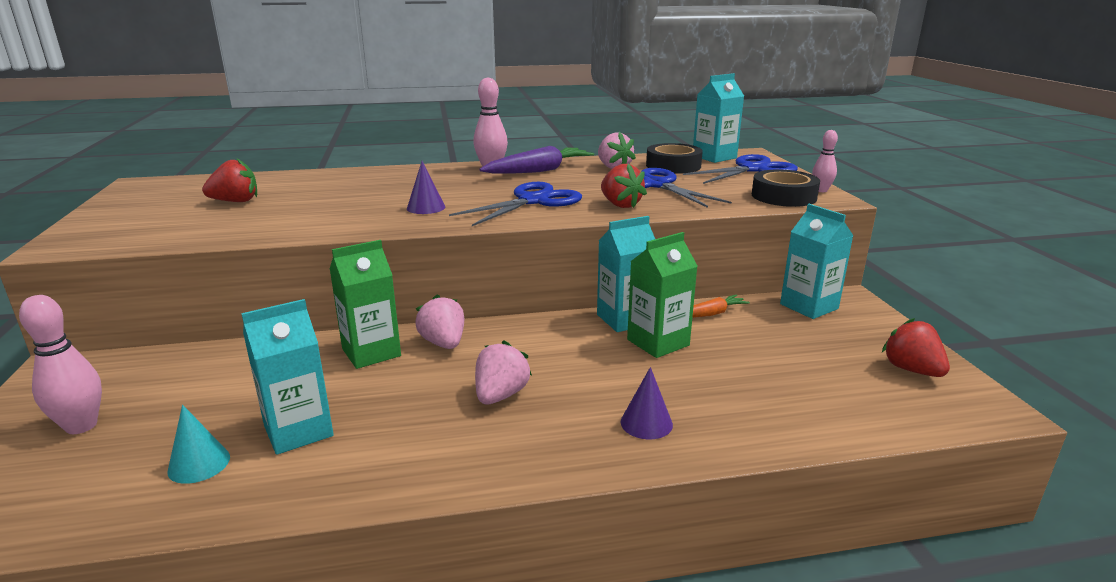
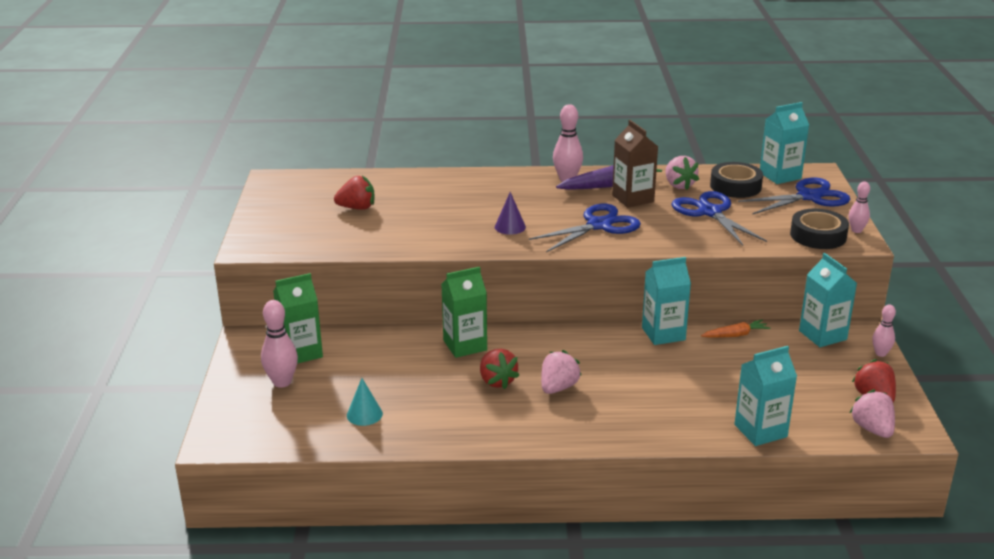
camera: 10 degrees right, 5 degrees up
turquoise carton [241,299,334,455] -> turquoise carton moved to [734,346,797,446]
pink strawberry [415,295,464,349] -> pink strawberry moved to [850,389,895,438]
red strawberry [601,164,647,208] -> red strawberry moved to [480,349,519,389]
purple cone [621,367,673,440] -> none
green carton [627,232,697,358] -> green carton moved to [273,273,323,364]
none -> brown carton [612,120,658,208]
none -> pink bowling pin [872,304,896,357]

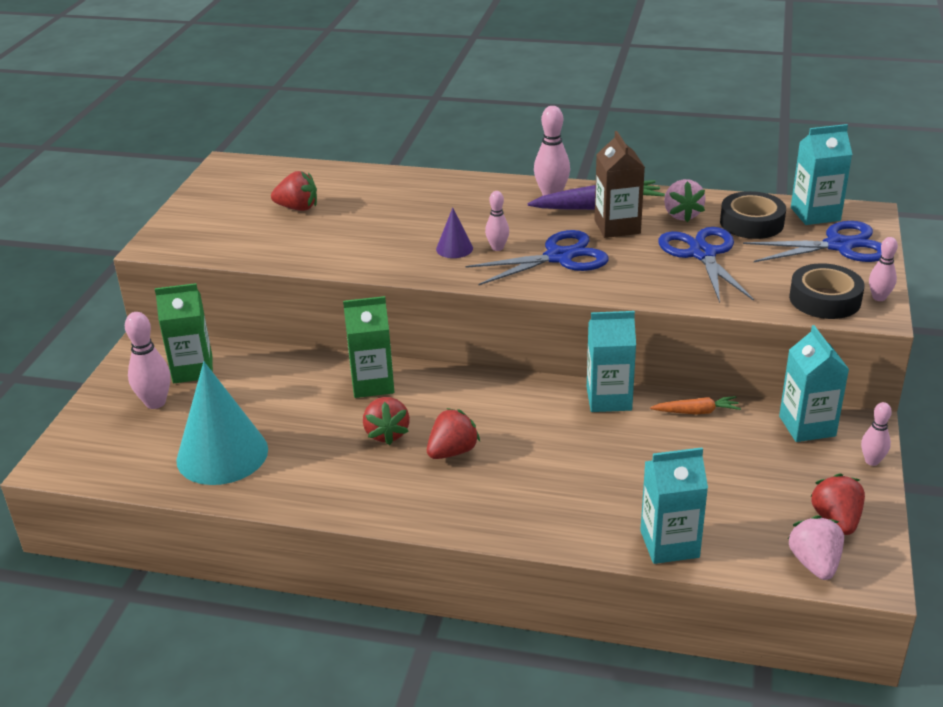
camera: 15 degrees right, 5 degrees up
turquoise cone [347,378,383,426] -> turquoise cone [176,361,268,485], size x2.20
pink strawberry [541,350,582,394] -> red strawberry [427,408,480,459]
none -> pink bowling pin [485,191,509,251]

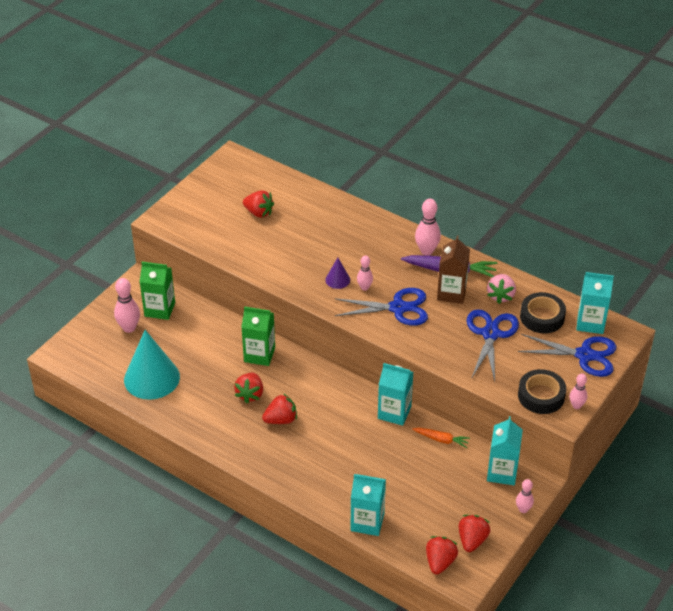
camera: 20 degrees right, 10 degrees up
pink strawberry [788,515,844,580] -> red strawberry [426,536,458,575]

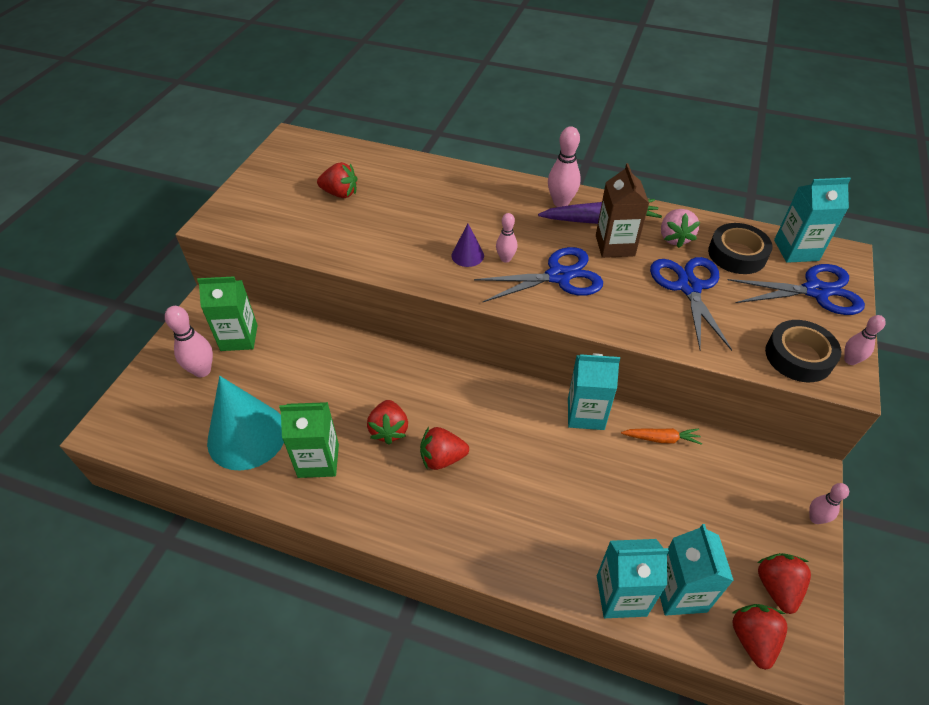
camera: 15 degrees left, 5 degrees up
green carton [241,306,275,366] -> green carton moved to [279,402,339,478]
red strawberry [262,393,297,424] -> red strawberry turned 150 degrees counterclockwise [420,427,469,470]
turquoise carton [487,416,523,485] -> turquoise carton moved to [660,524,734,616]

